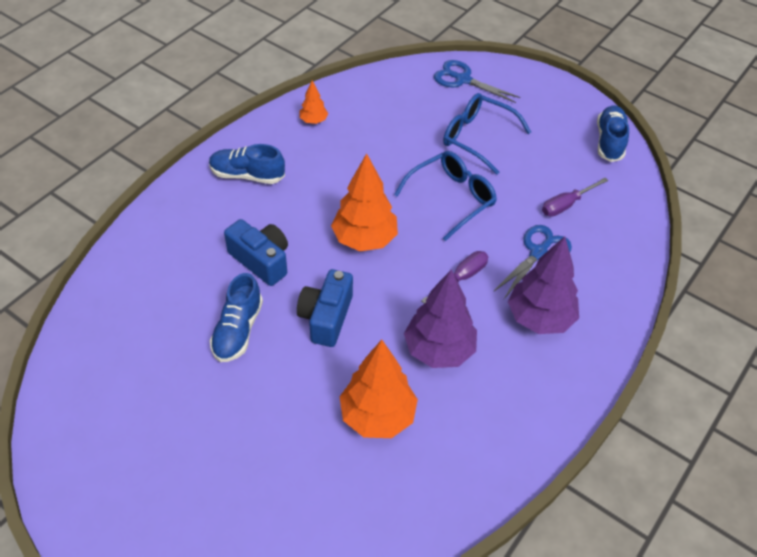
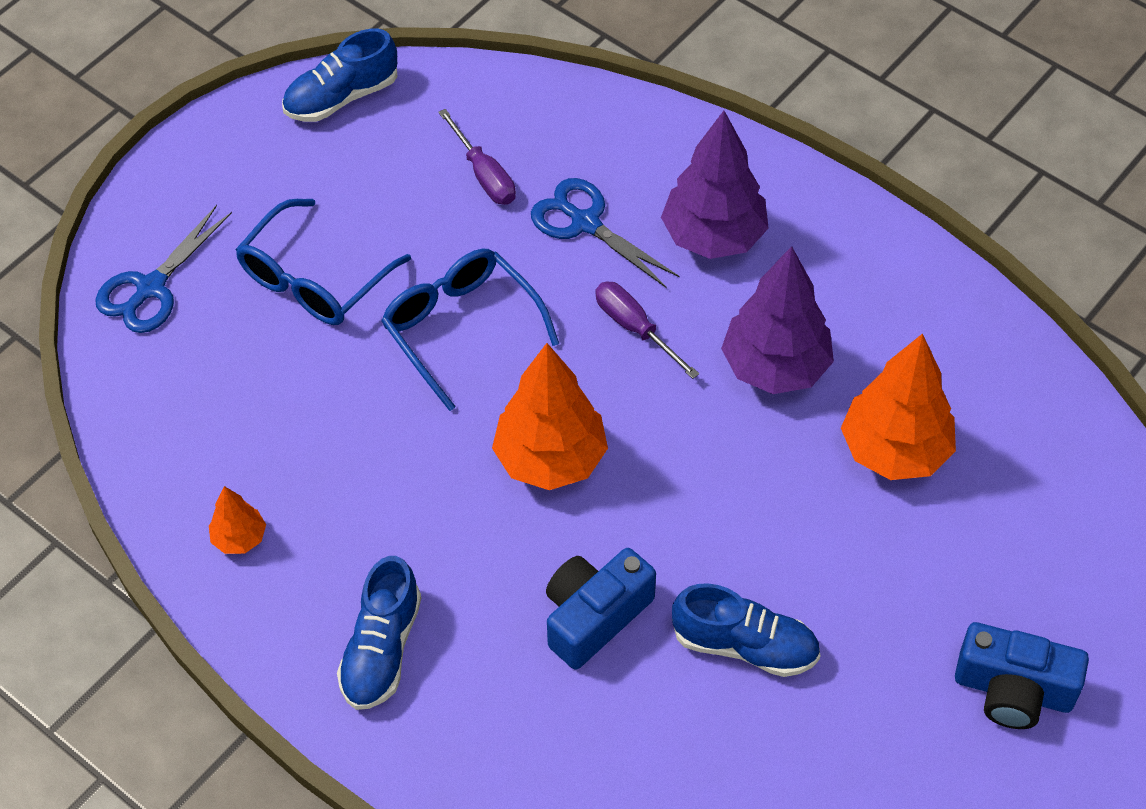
camera: 85 degrees left, 5 degrees up
blue camera [297,269,353,347] -> blue camera moved to [955,622,1089,729]
blue shoe [597,105,629,162] -> blue shoe turned 45 degrees counterclockwise [282,29,397,122]

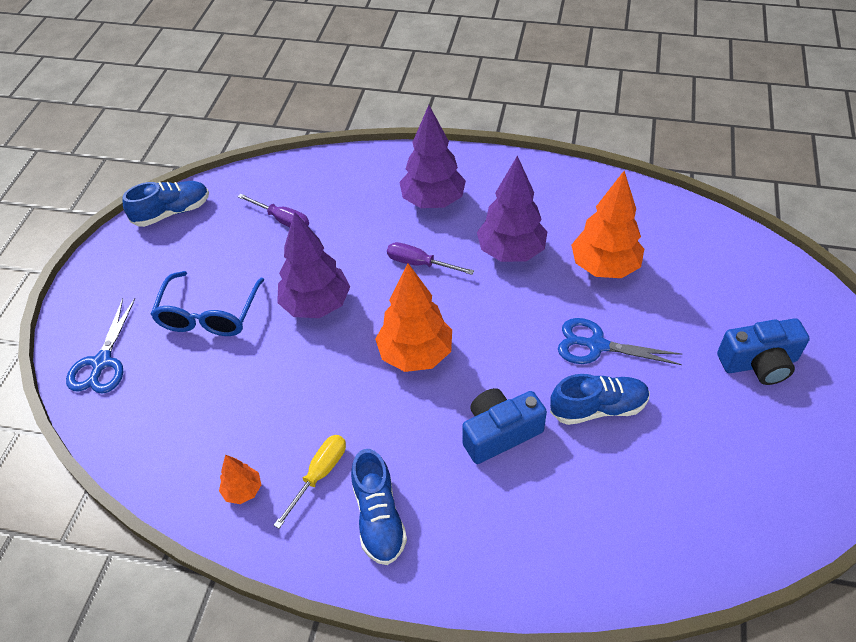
camera: 25 degrees left, 5 degrees down
blue shoe [282,29,397,122] -> blue shoe turned 150 degrees counterclockwise [123,181,209,227]
blue glasses [382,249,559,411] -> purple tree [277,212,350,318]
blue scissors [531,178,680,288] -> blue scissors moved to [558,318,682,365]
blue camera [546,548,656,670] -> blue camera turned 45 degrees clockwise [462,388,547,464]
none -> yellow screwdriver [274,435,346,529]

